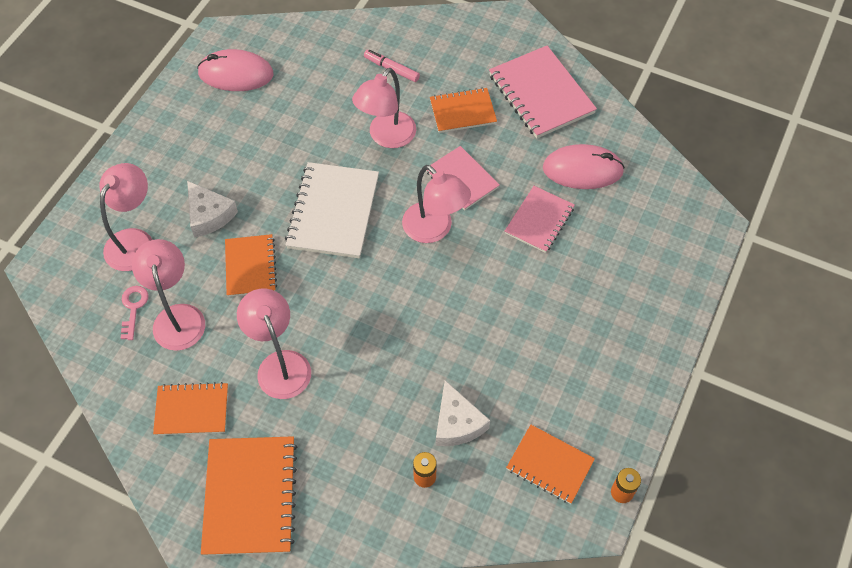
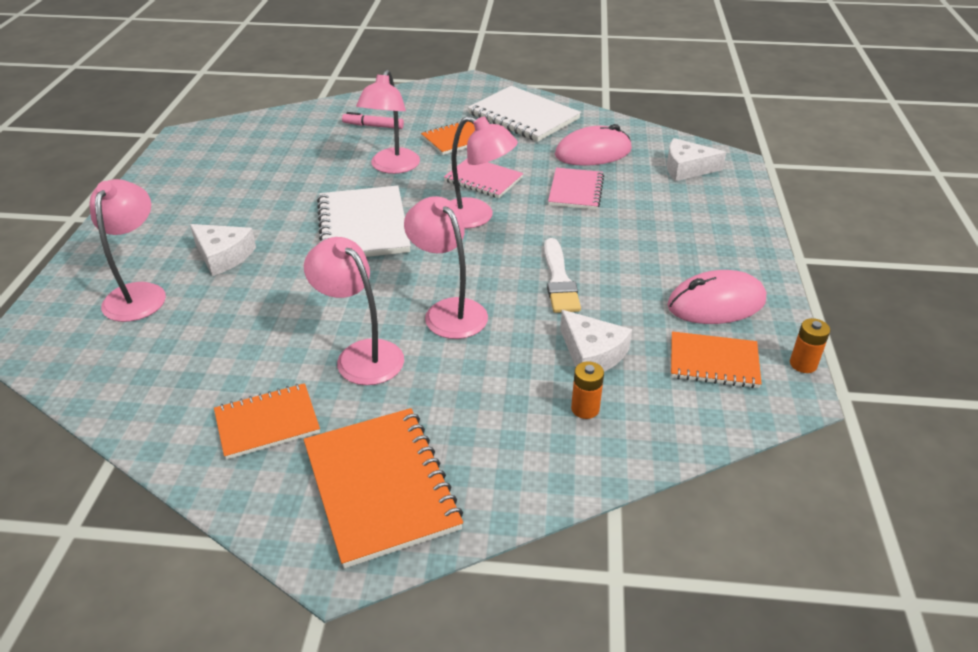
camera: 20 degrees left, 20 degrees down
pink key [121,286,149,340] -> none
pink lamp [132,239,205,351] -> pink lamp moved to [404,196,488,339]
pink mouse [197,49,274,91] -> pink mouse moved to [667,270,766,324]
orange notebook [225,234,277,297] -> none
pink notebook [489,45,597,138] -> white notebook [468,86,581,142]
none -> white brush [544,238,581,313]
none -> white cheese [667,138,726,181]

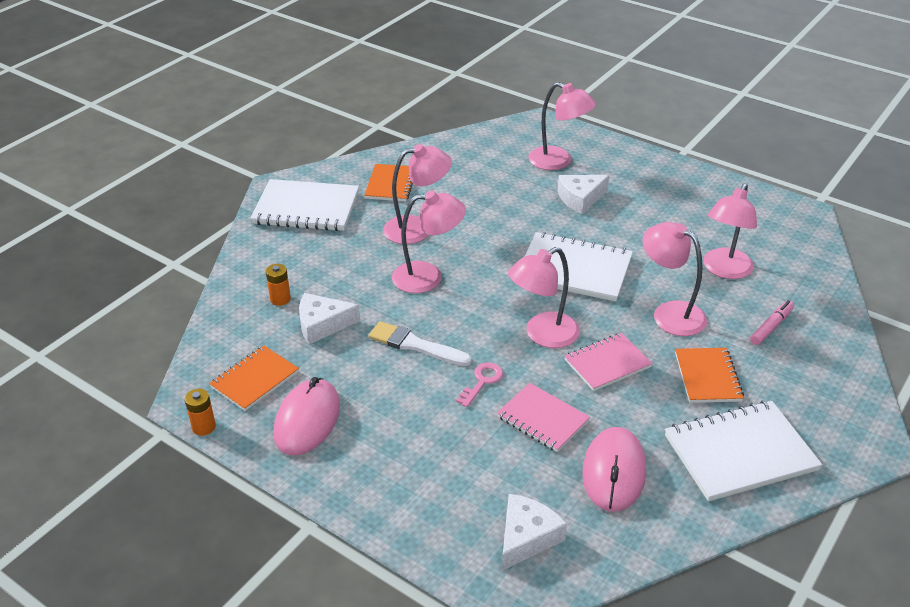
camera: 120 degrees right, 0 degrees up
orange notebook [304,408,463,568] -> white notebook [250,179,359,231]
none -> pink key [456,362,503,407]
none -> pink lamp [703,183,757,279]

